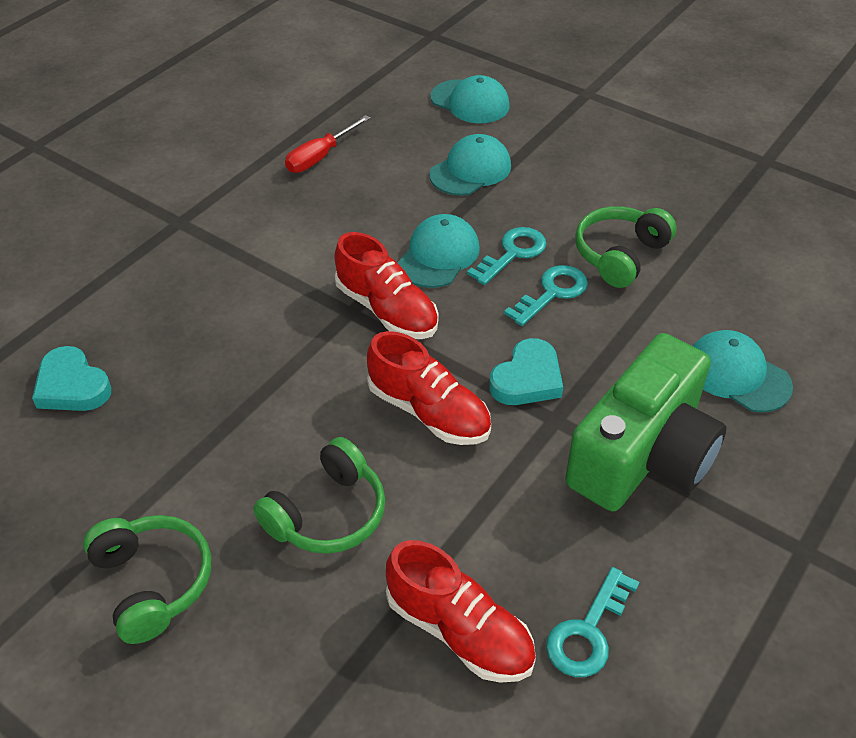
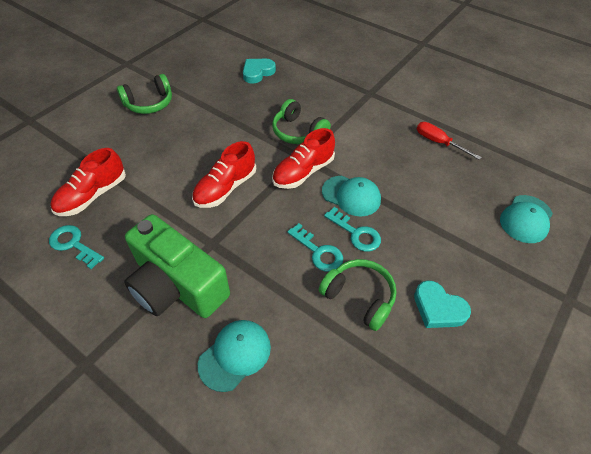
camera: 90 degrees right, 5 degrees up
green headphones [253,437,385,554] -> green headphones moved to [272,99,331,144]
turquoise cap [429,134,511,196] -> none
turquoise heart [489,338,563,405] -> turquoise heart moved to [414,281,471,328]

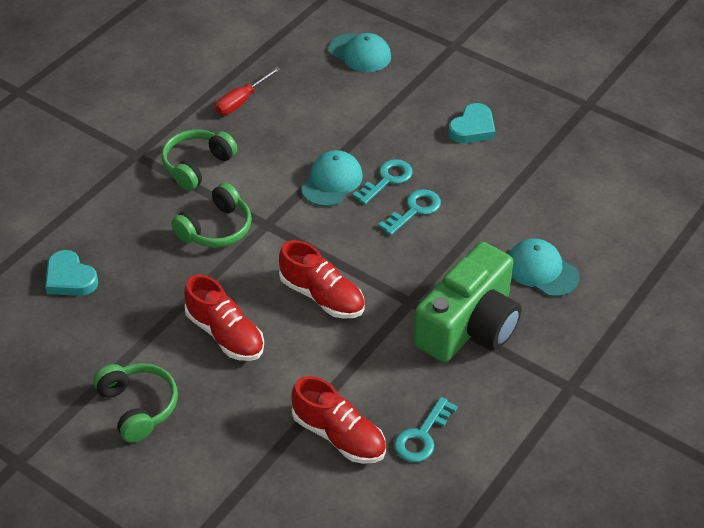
camera: 90 degrees left, 5 degrees down
red shoe [272,128,335,189] -> red shoe moved to [184,274,264,361]
green headphones [319,259,397,331] -> green headphones moved to [161,130,238,191]

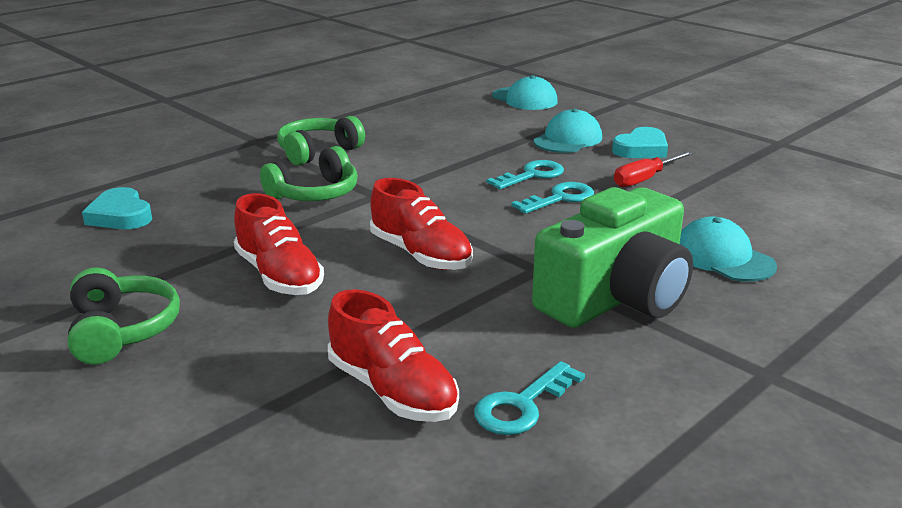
camera: 10 degrees right, 20 degrees down
red screwdriver [215,67,281,115] -> red screwdriver moved to [614,151,693,187]
turquoise cap [301,150,363,207] -> turquoise cap moved to [534,109,602,153]

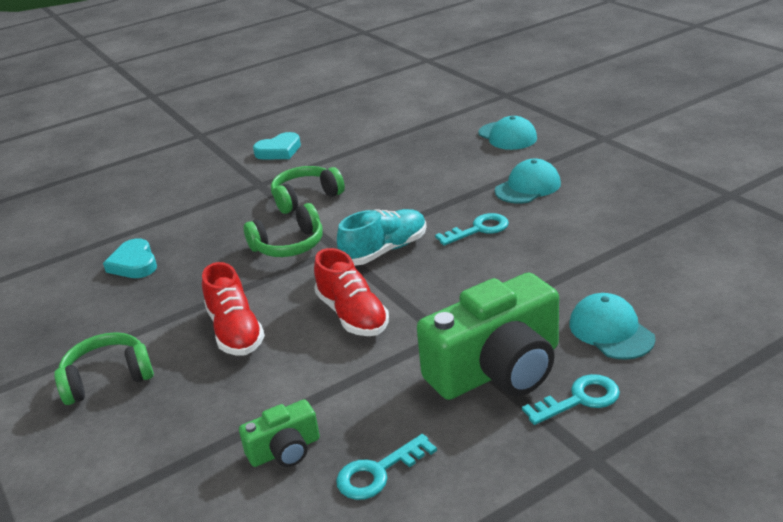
camera: 15 degrees right, 5 degrees up
green headphones [68,267,180,365] -> green headphones turned 105 degrees counterclockwise [54,332,154,405]
red shoe [328,289,459,422] -> green camera [239,399,320,467]
turquoise key [511,182,594,214] -> turquoise key moved to [522,374,620,425]
turquoise heart [612,127,668,158] -> turquoise heart moved to [253,132,301,159]
red screwdriver [614,151,693,187] -> none
none -> turquoise shoe [337,209,427,266]

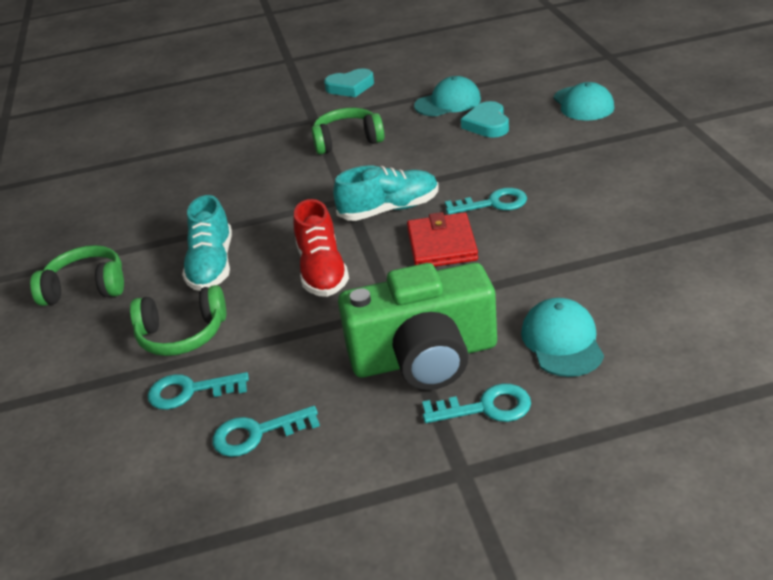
camera: 20 degrees right, 5 degrees up
turquoise heart [103,238,157,278] -> turquoise heart moved to [461,101,509,138]
red shoe [202,262,265,356] -> turquoise shoe [182,195,232,291]
green camera [239,399,320,467] -> turquoise key [147,372,249,410]
green headphones [244,203,323,257] -> green headphones moved to [130,285,226,356]
turquoise cap [495,159,561,204] -> turquoise cap moved to [414,76,481,116]
none -> red wallet [407,212,478,267]

